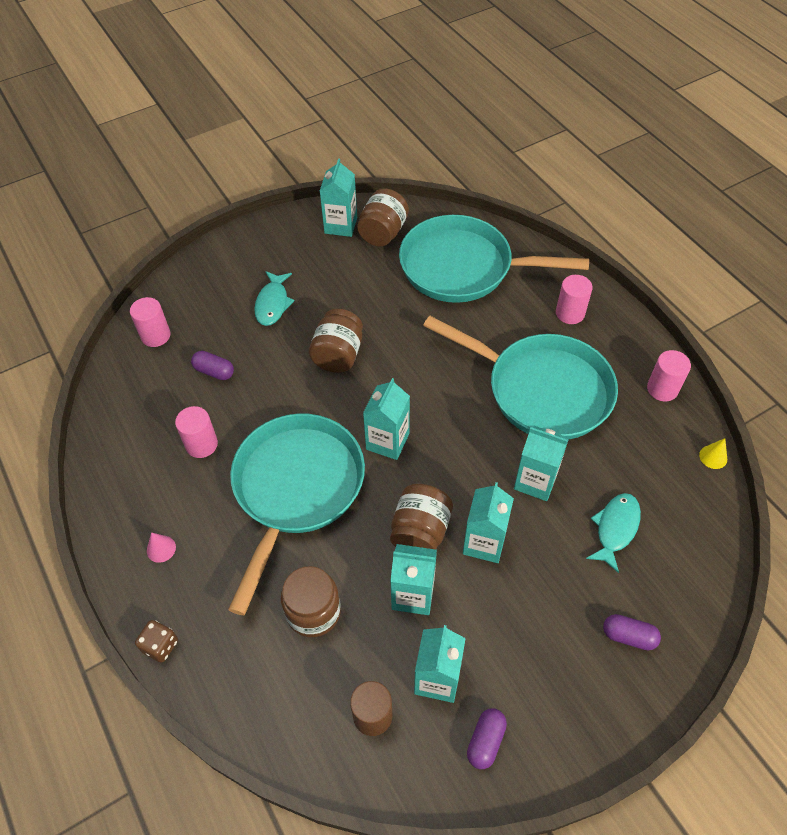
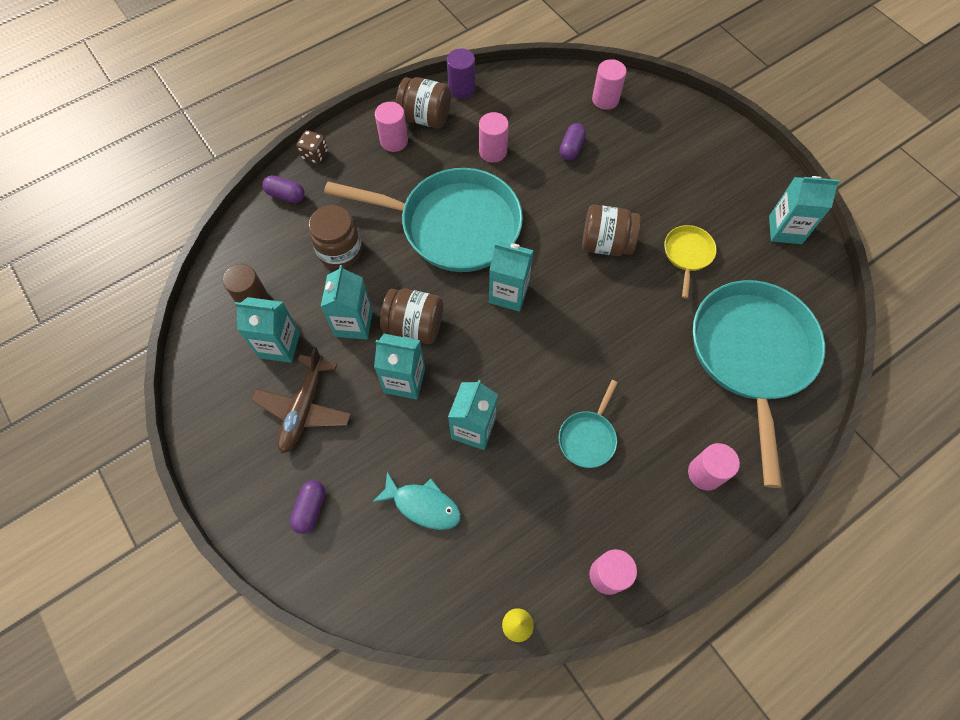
camera: 85 degrees right, 10 degrees up
pink cone [147,532,176,563] -> pink cylinder [375,102,408,152]
turquoise fish [254,271,294,326] -> none
brown jar [357,188,409,246] -> brown jar moved to [396,77,451,129]
turquoise pan [423,316,618,439] -> turquoise pan [559,380,618,468], size x0.43
purple capsule [467,708,507,769] -> purple capsule moved to [262,175,305,203]
none -> brown plane [251,347,351,453]
none -> purple cylinder [447,48,475,99]
none -> yellow pan [664,225,717,299]

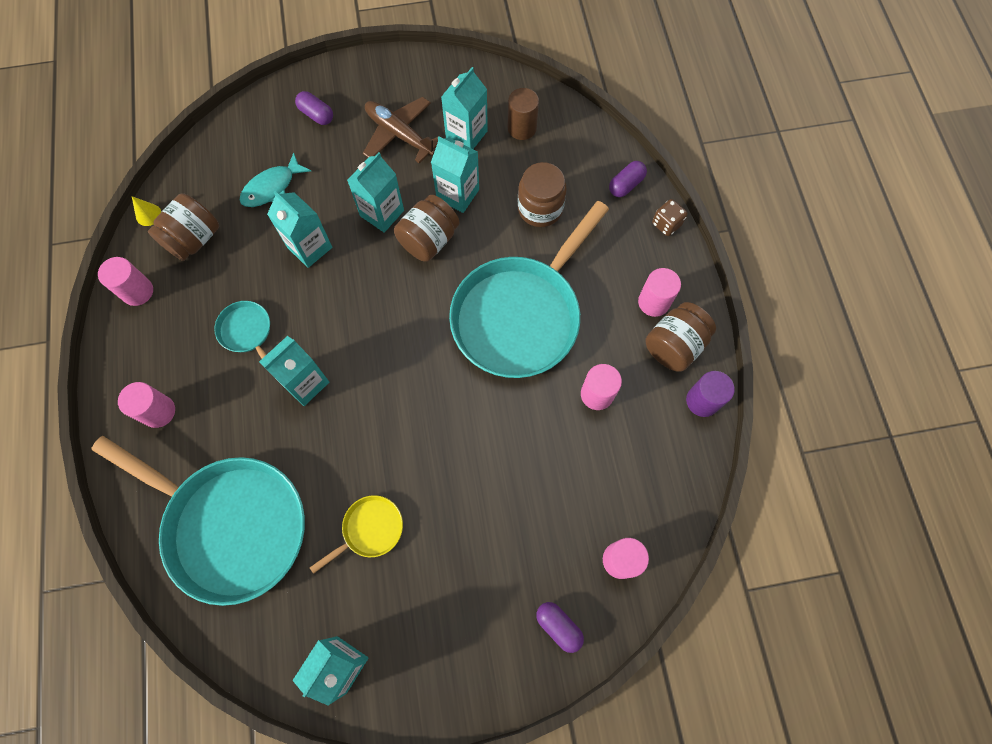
camera: 115 degrees right, 5 degrees up
turquoise carton [489,241,534,312] -> turquoise carton moved to [259,336,329,406]
purple capsule [559,123,586,161] -> purple capsule moved to [536,602,584,653]
brown jar [582,205,640,256] -> brown jar moved to [148,193,219,261]
yellow pan [664,225,717,299] -> yellow pan turned 75 degrees counterclockwise [310,495,403,574]

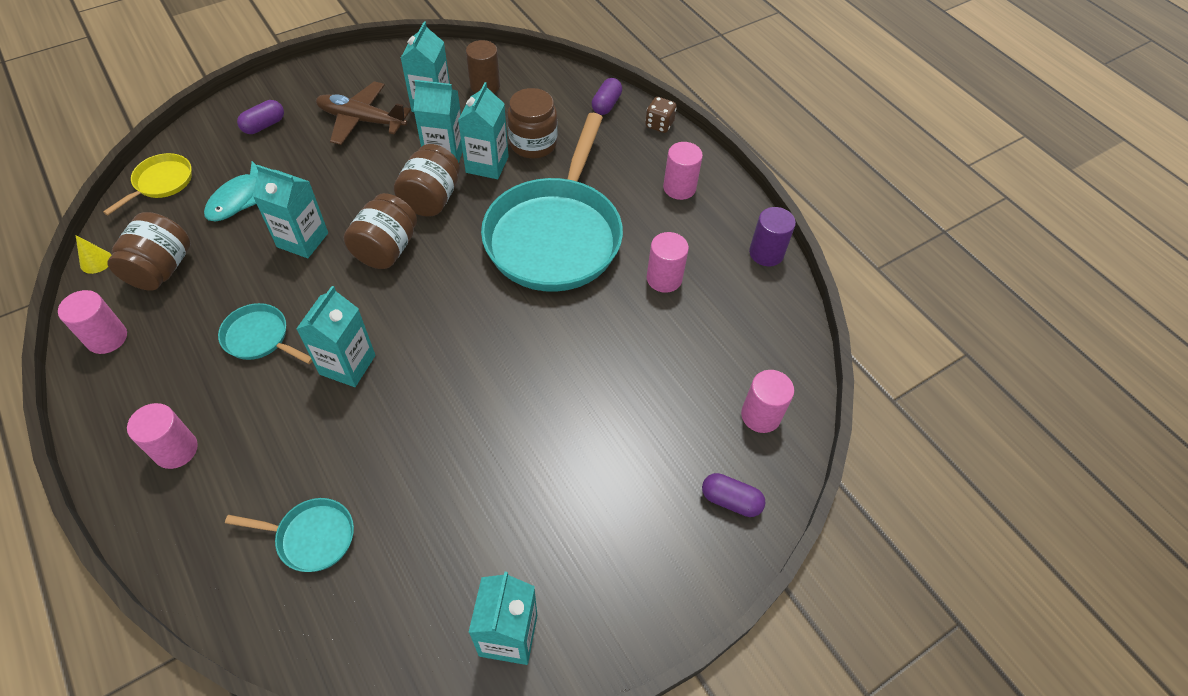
camera: 25 degrees left, 15 degrees down
turquoise pan [91,436,305,606] -> turquoise pan [225,498,354,572], size x0.43
purple capsule [295,91,333,125] -> purple capsule turned 60 degrees counterclockwise [237,100,284,134]
yellow pan [310,495,403,574] -> yellow pan moved to [103,153,192,215]
turquoise carton [347,152,404,233] -> turquoise carton moved to [458,82,509,179]
brown jar [645,302,716,371] -> brown jar moved to [344,193,417,269]

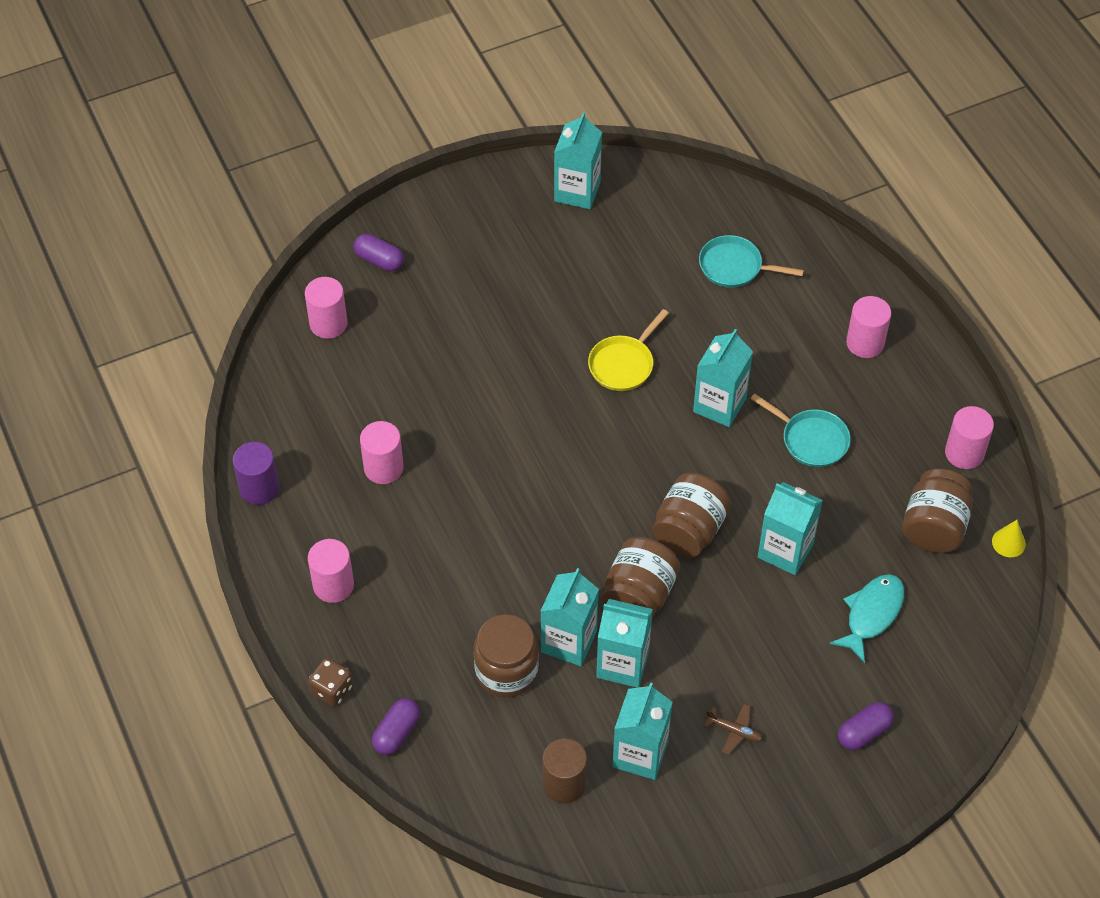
camera: 170 degrees left, 0 degrees up
yellow pan [103,153,192,215] -> yellow pan moved to [588,309,669,391]
brown plane [316,81,411,145] -> brown plane [704,704,763,755], size x0.46
turquoise pan [481,113,623,292] -> none

